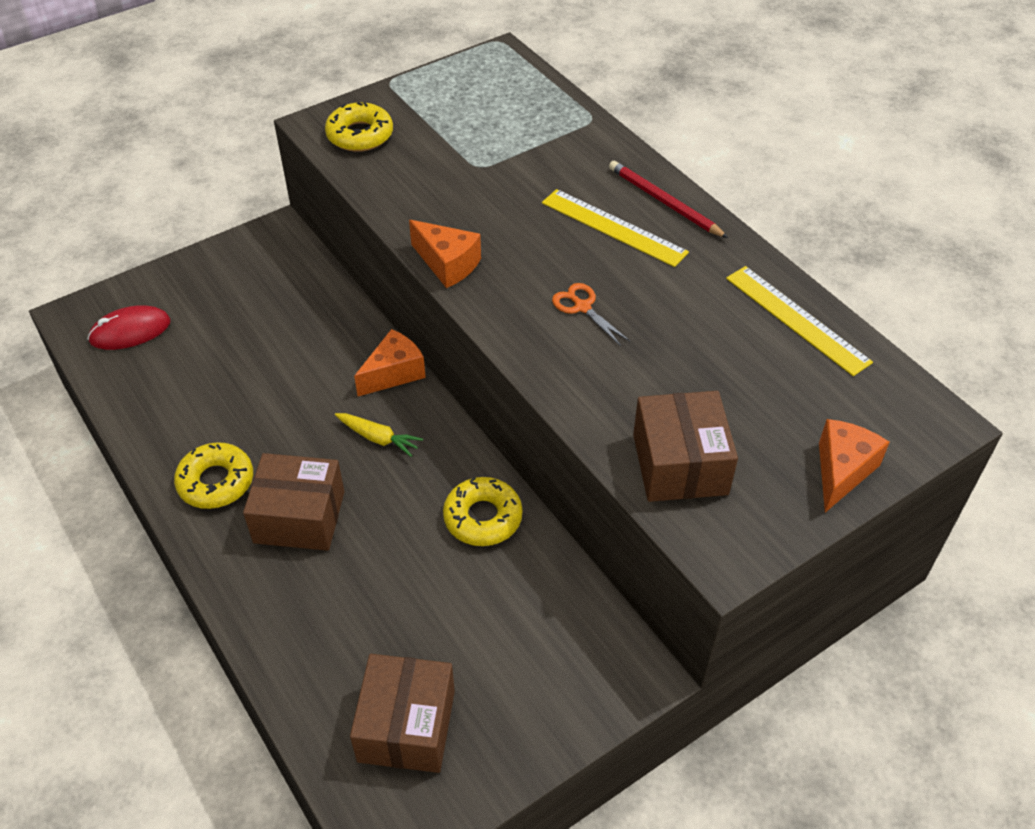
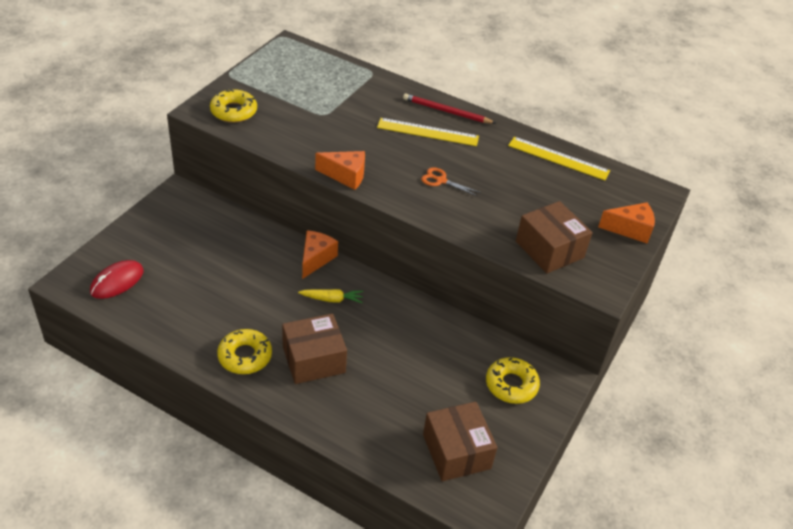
camera: 30 degrees left, 5 degrees down
yellow donut [443,477,523,546] -> yellow donut moved to [486,357,540,404]
orange cheese [819,419,890,513] -> orange cheese turned 90 degrees clockwise [598,202,655,244]

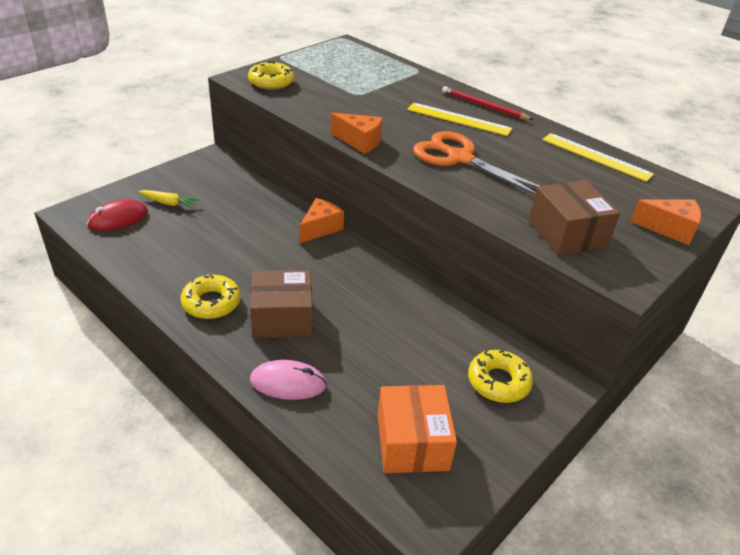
camera: 15 degrees right, 5 degrees down
yellow carrot [298,289,363,303] -> yellow carrot moved to [138,190,200,208]
orange scissors [421,167,479,196] -> orange scissors [413,131,539,195], size x2.19
brown box [423,402,497,481] -> orange box [377,385,457,473]
none -> pink mouse [250,360,327,400]

